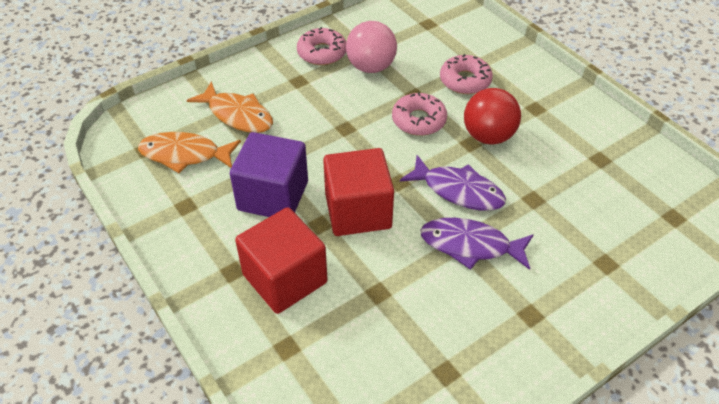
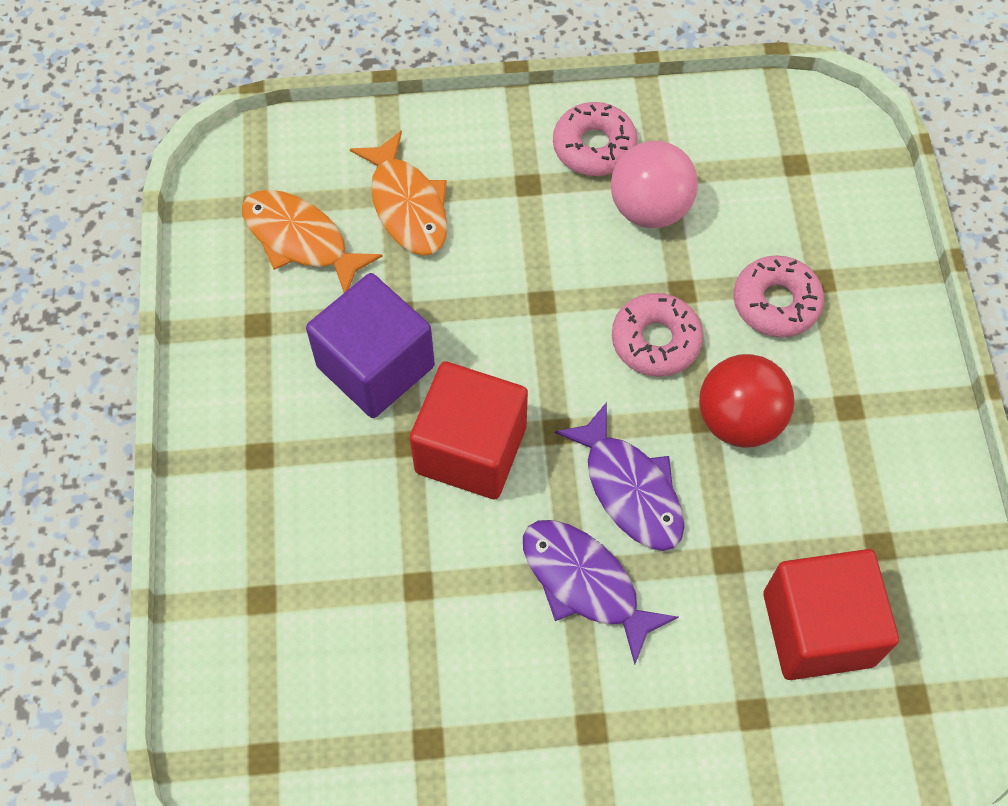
camera: 30 degrees right, 15 degrees up
red cube [235,207,328,314] -> red cube moved to [763,549,899,680]

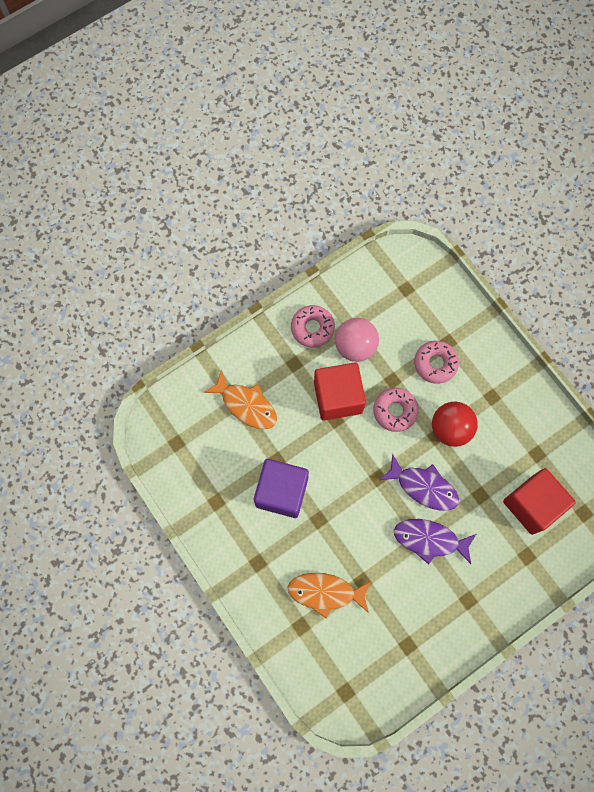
camera: 30 degrees left, 10 degrees up
orange fish [242,190,383,293] -> orange fish moved to [287,573,371,618]
red cube [410,361,528,499] -> red cube moved to [314,363,366,421]

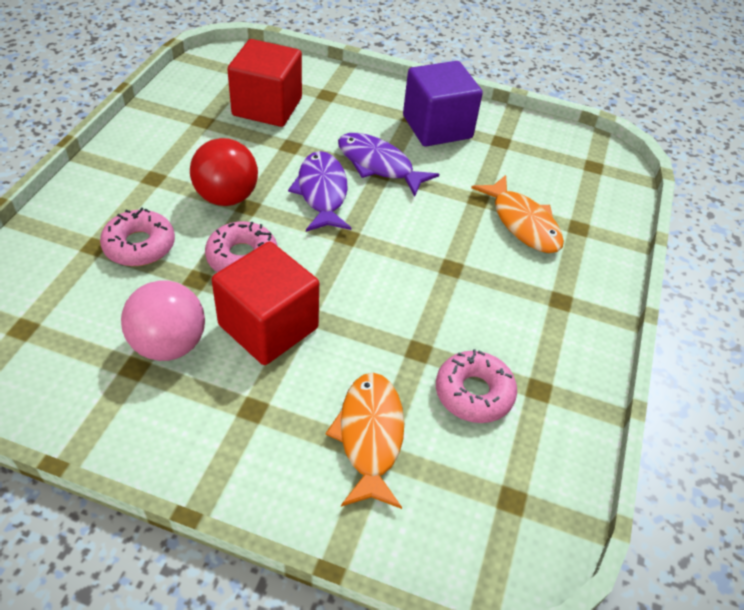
camera: 130 degrees left, 25 degrees down
purple cube [254,459,309,518] -> purple cube moved to [403,61,483,147]
pink donut [291,305,335,347] -> pink donut moved to [436,349,517,423]
purple fish [394,519,476,565] -> purple fish turned 150 degrees clockwise [338,133,439,197]

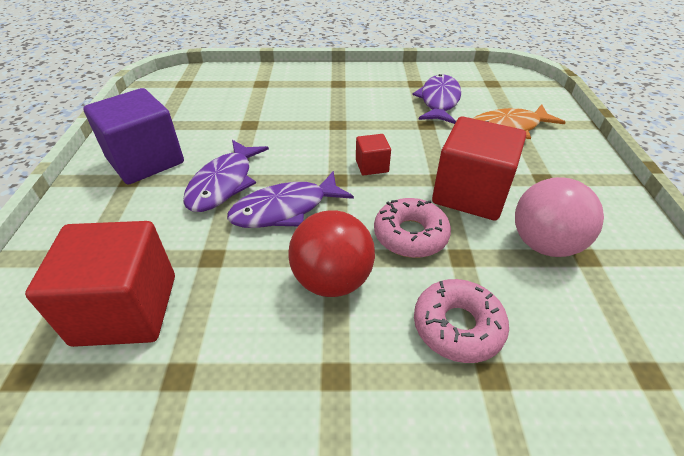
camera: 105 degrees left, 5 degrees down
pink donut [436,349,517,423] -> purple fish [412,74,461,124]
orange fish [471,175,564,253] -> none
none -> red cube [356,134,391,175]

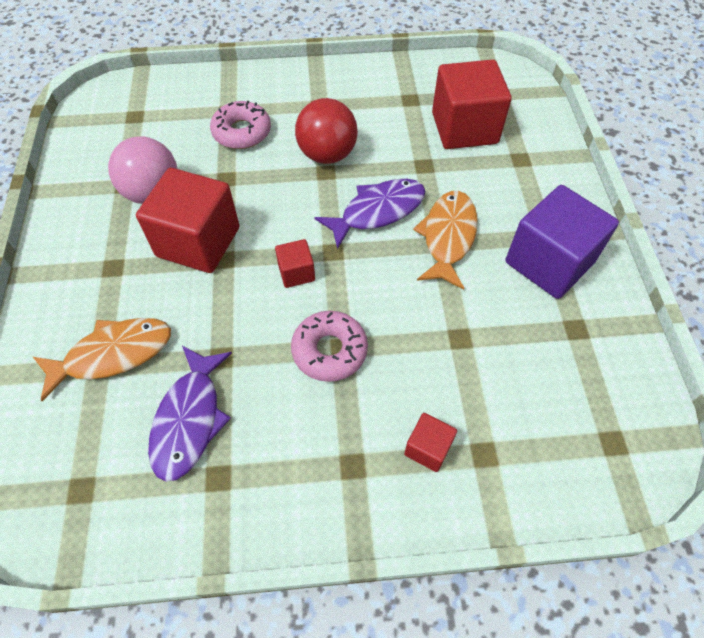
camera: 175 degrees right, 15 degrees up
purple fish [183,140,269,212] -> orange fish [413,191,478,290]
pink donut [374,198,451,258] -> pink donut moved to [291,311,368,382]
none -> red cube [404,413,457,472]

